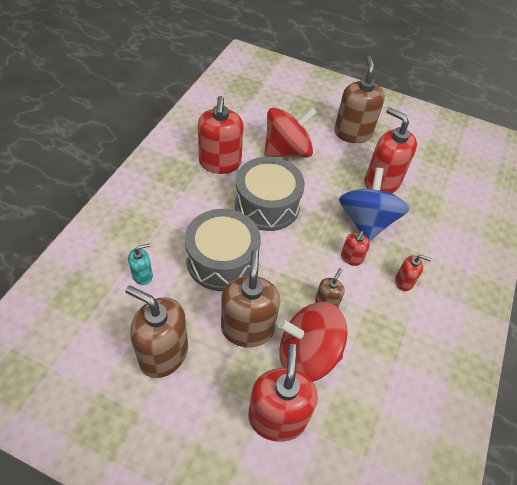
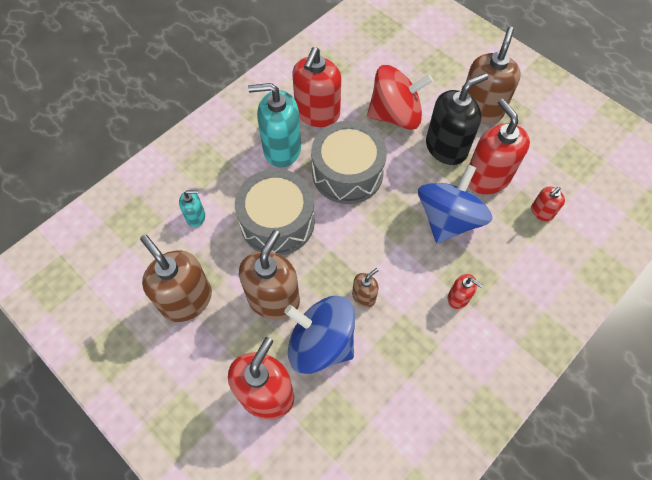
camera: 25 degrees right, 10 degrees up
red spinning top [278,302,348,382] -> blue spinning top [284,296,355,374]
red soap dispenser [341,231,370,266] -> red soap dispenser moved to [531,187,565,221]
none -> turquoise soap dispenser [248,83,301,168]
none -> black soap dispenser [426,73,488,165]

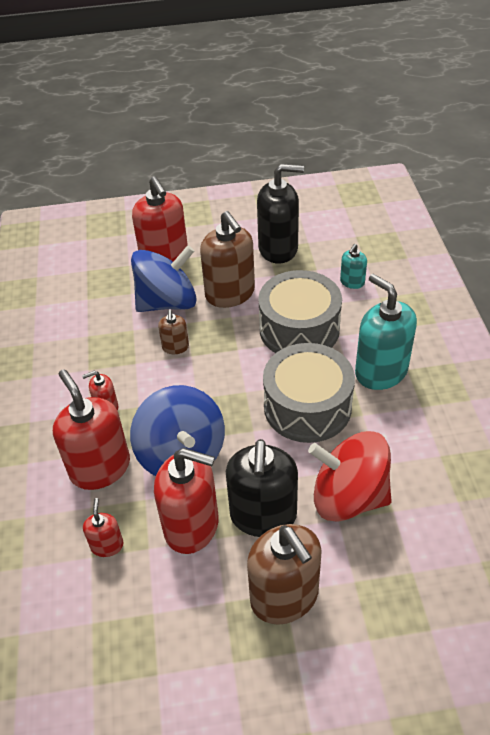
camera: 130 degrees right, 15 degrees down
brown soap dispenser [140,235,212,322] -> black soap dispenser [257,164,304,264]
turquoise soap dispenser [248,83,301,168] -> turquoise soap dispenser turned 75 degrees counterclockwise [355,274,417,390]
red soap dispenser [292,47,341,127] -> red soap dispenser moved to [53,369,130,490]
red spinning top [367,65,433,130] -> red spinning top turned 75 degrees clockwise [308,431,392,522]

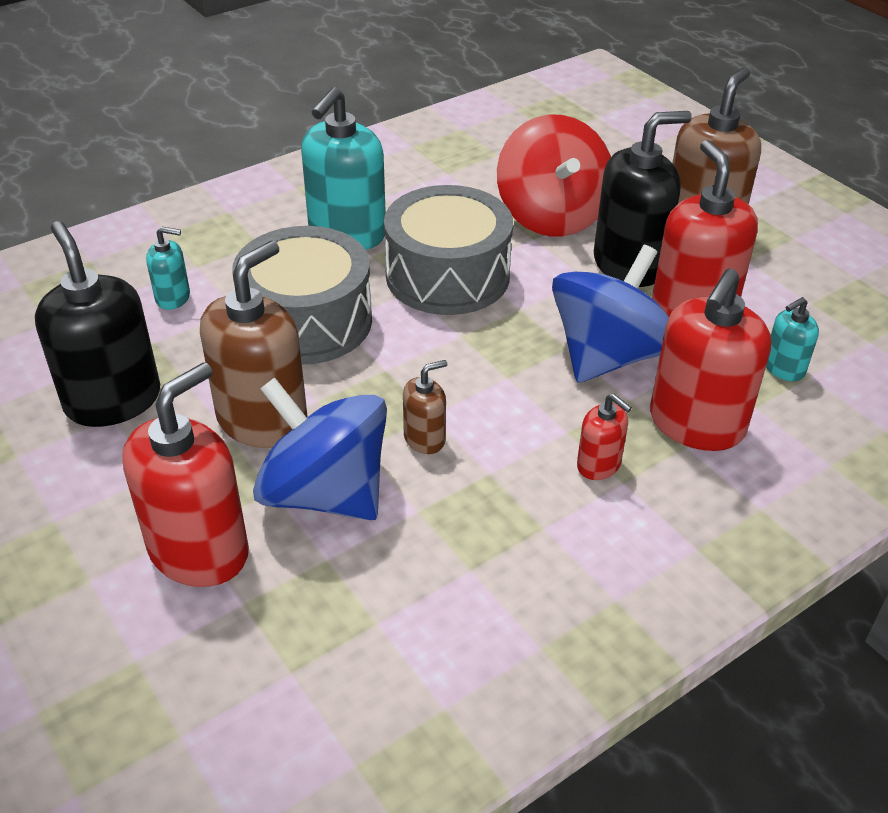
camera: 120 degrees left, 5 degrees down
red soap dispenser [83,498,124,557] -> turquoise soap dispenser [766,297,819,381]

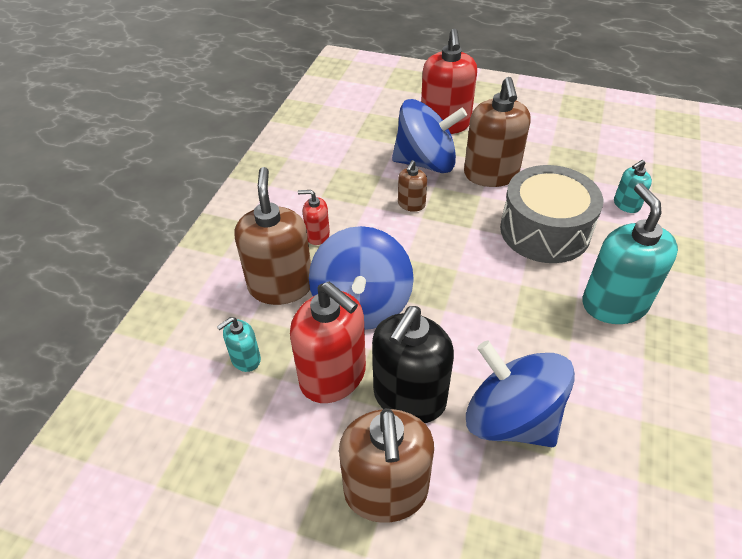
camera: 145 degrees right, 5 degrees up
black soap dispenser [35,221,160,427] -> none
grey drum [384,185,513,315] -> none
red spinning top [497,115,611,237] -> blue spinning top [466,340,575,447]
red soap dispenser [650,268,771,451] -> brown soap dispenser [234,167,311,305]
turquoise soap dispenser [766,297,819,381] -> turquoise soap dispenser turned 150 degrees counterclockwise [217,317,261,372]

